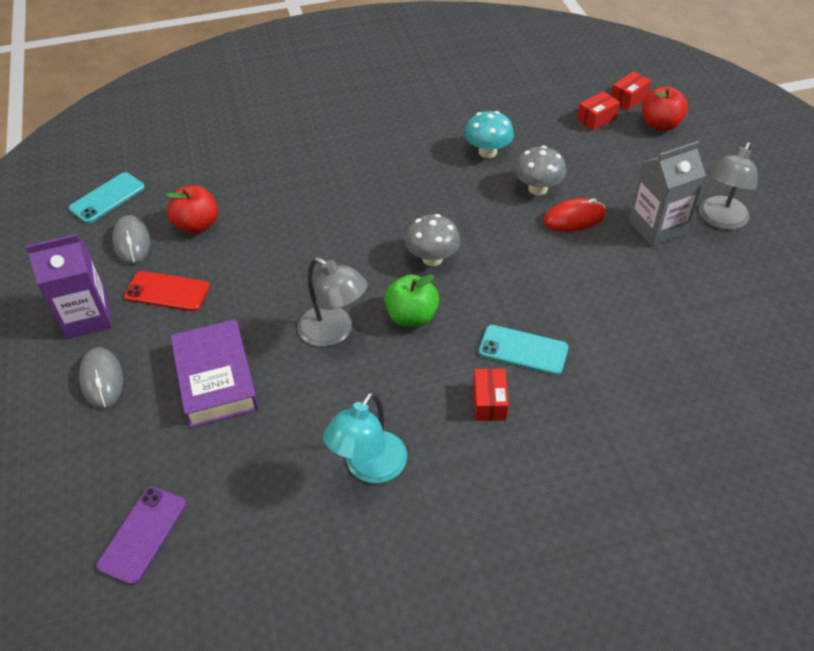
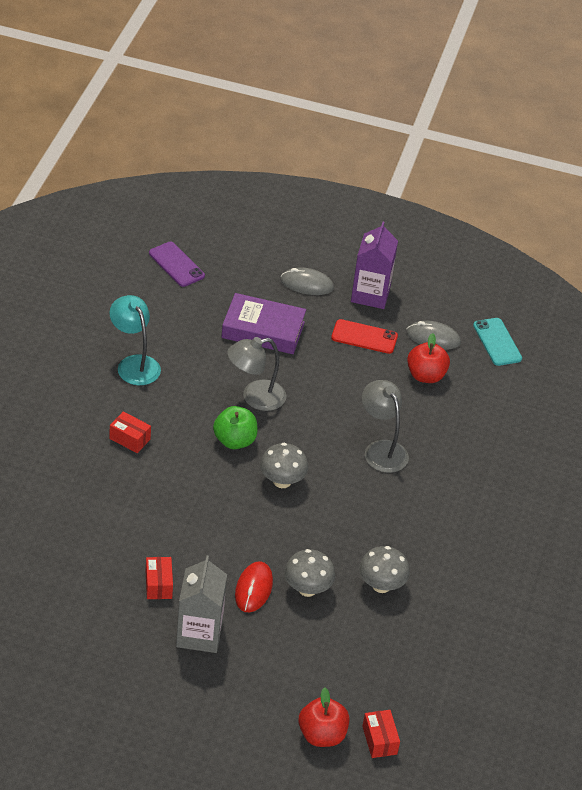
camera: 115 degrees right, 5 degrees down
red phone [124,271,210,311] -> red phone turned 60 degrees clockwise [331,319,398,354]
turquoise mushroom [465,111,514,158] -> grey mushroom [359,546,410,593]
turquoise phone [479,325,569,375] -> none
red box [577,91,620,131] -> red box moved to [146,557,173,599]
grey lamp [699,142,758,230] -> grey lamp moved to [362,380,409,473]

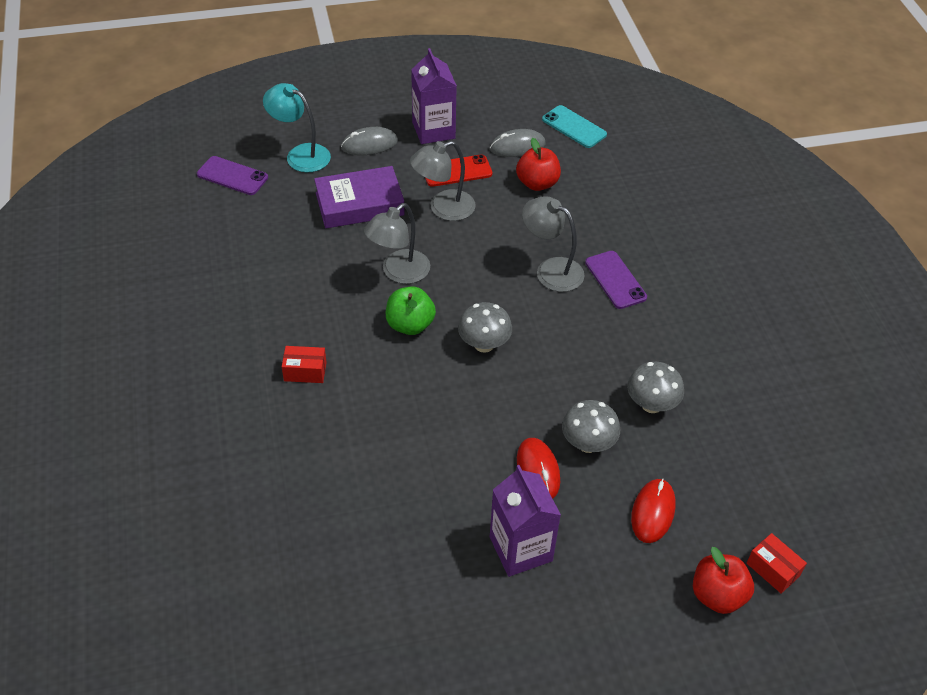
camera: 25 degrees left, 5 degrees up
turquoise lamp [109,295,161,385] -> turquoise lamp moved to [263,83,331,172]
red box [146,557,173,599] -> none
grey carton [176,556,227,653] -> purple carton [490,465,561,577]
none -> grey lamp [410,141,476,221]
none -> purple phone [585,251,647,309]
none -> red mouse [631,478,675,543]

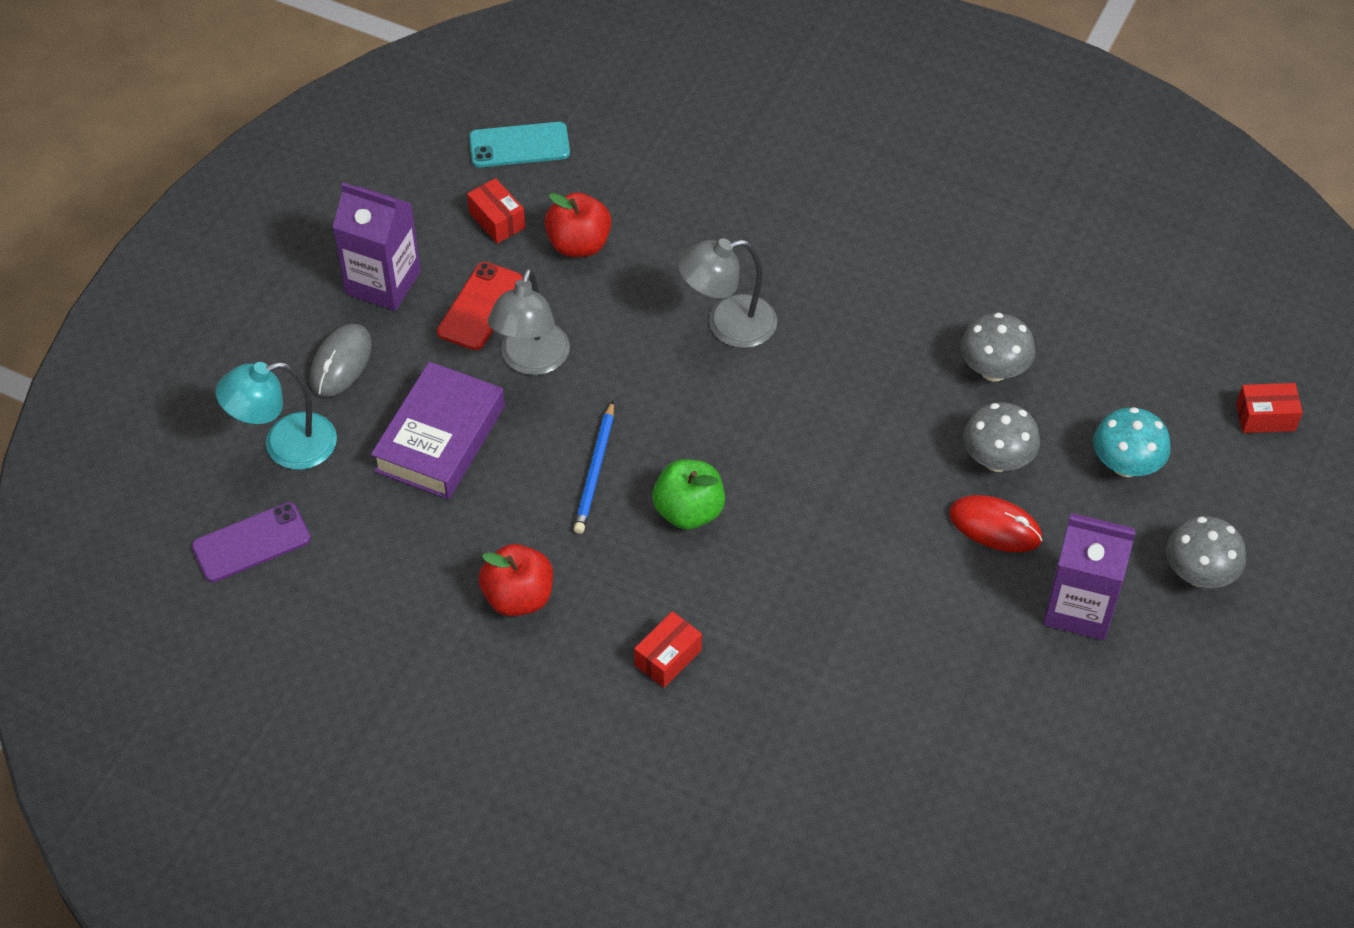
camera: 50 degrees left, 5 degrees up
grey lamp [364,203,430,284] -> blue pencil [574,401,614,534]
grey mushroom [458,302,512,353] -> grey mushroom moved to [1166,516,1246,588]
grey mouse [490,129,546,157] -> red box [467,178,526,243]
purple phone [585,251,647,309] -> none
red mouse [631,478,675,543] -> turquoise mushroom [1093,407,1171,477]
red apple [693,547,754,614] -> red apple moved to [479,544,553,616]

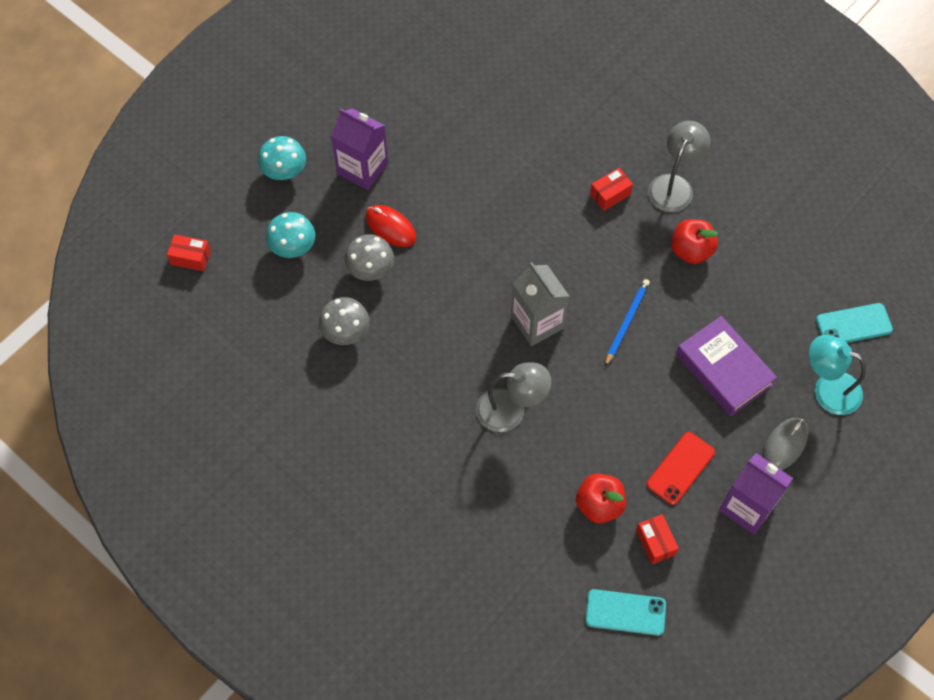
camera: 165 degrees left, 10 degrees up
purple phone [192,502,311,582] -> turquoise phone [816,303,893,343]
turquoise lamp [215,362,337,470] -> turquoise lamp turned 150 degrees counterclockwise [809,335,866,415]
purple book [371,362,505,499] -> purple book turned 75 degrees counterclockwise [676,316,777,416]
grey lamp [488,268,570,375] -> grey lamp moved to [648,121,710,212]
green apple [652,459,725,530] -> none
grey mushroom [1166,516,1246,588] -> turquoise mushroom [258,136,306,180]
none -> grey carton [511,262,569,346]

